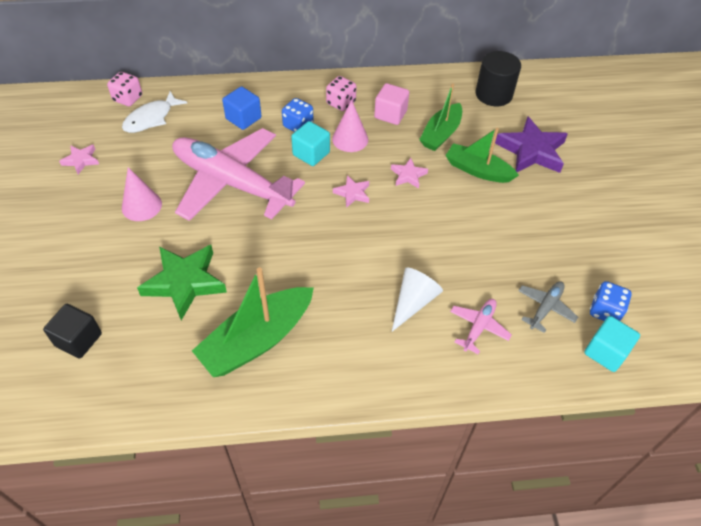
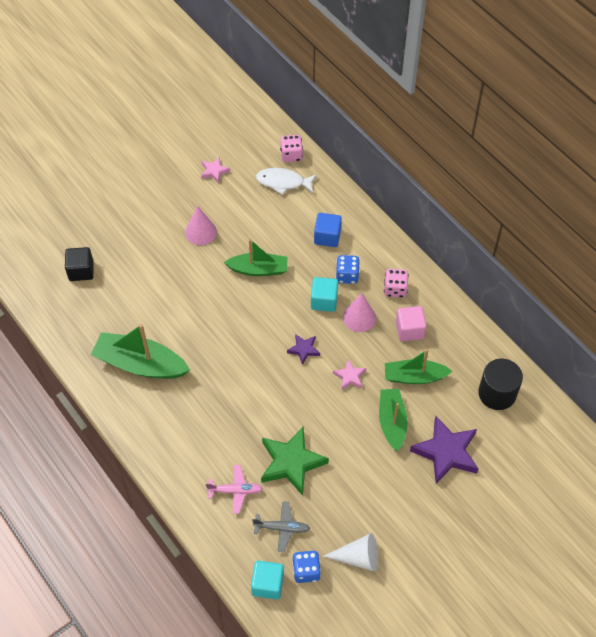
camera: 60 degrees right, 5 degrees up
green star [137,245,227,320] -> green star moved to [261,427,329,496]
pink plane [172,128,305,221] -> green boat [224,239,288,276]
pink star [333,175,369,208] -> purple star [287,334,320,365]
white cone [392,268,443,332] -> white cone moved to [323,533,378,572]

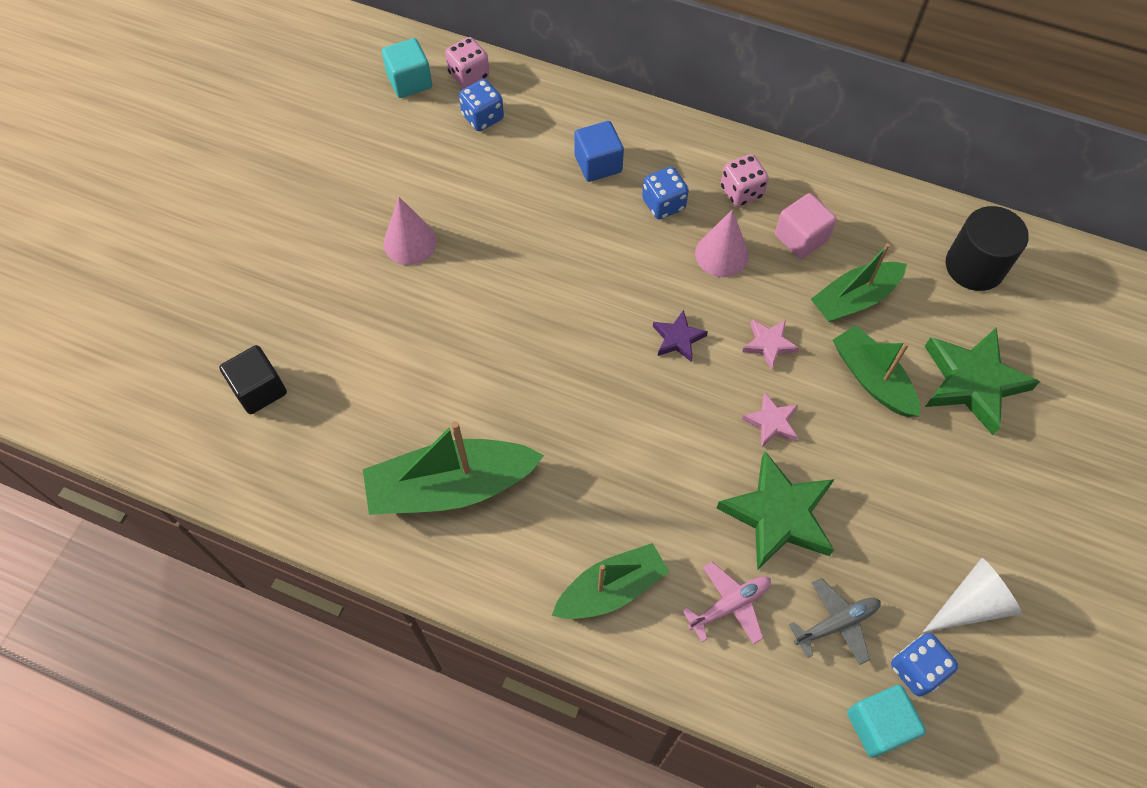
camera: 30 degrees left, 5 degrees up
pink star [201,157,230,183] -> pink star moved to [742,393,798,448]
green boat [224,239,288,276] -> green boat moved to [552,543,670,619]
white fish [256,168,317,195] -> blue dice [459,79,504,131]
turquoise cube [311,277,338,312] -> turquoise cube moved to [382,38,432,98]
purple star [410,416,479,484] -> green star [925,327,1040,435]

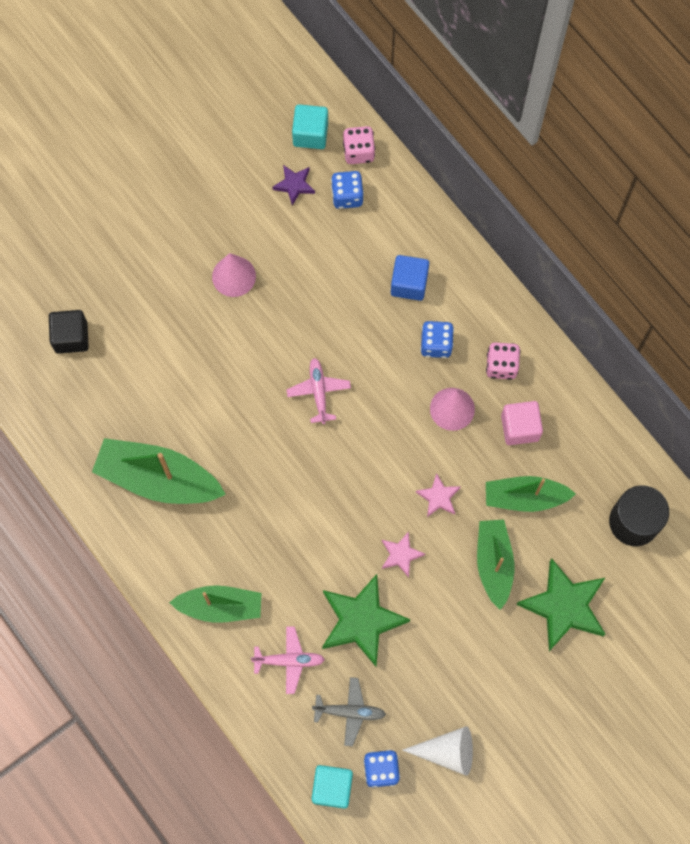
camera: 30 degrees right, 10 degrees up
purple star [653,310,708,362] -> purple star moved to [273,165,315,206]
none -> pink plane [286,358,351,424]

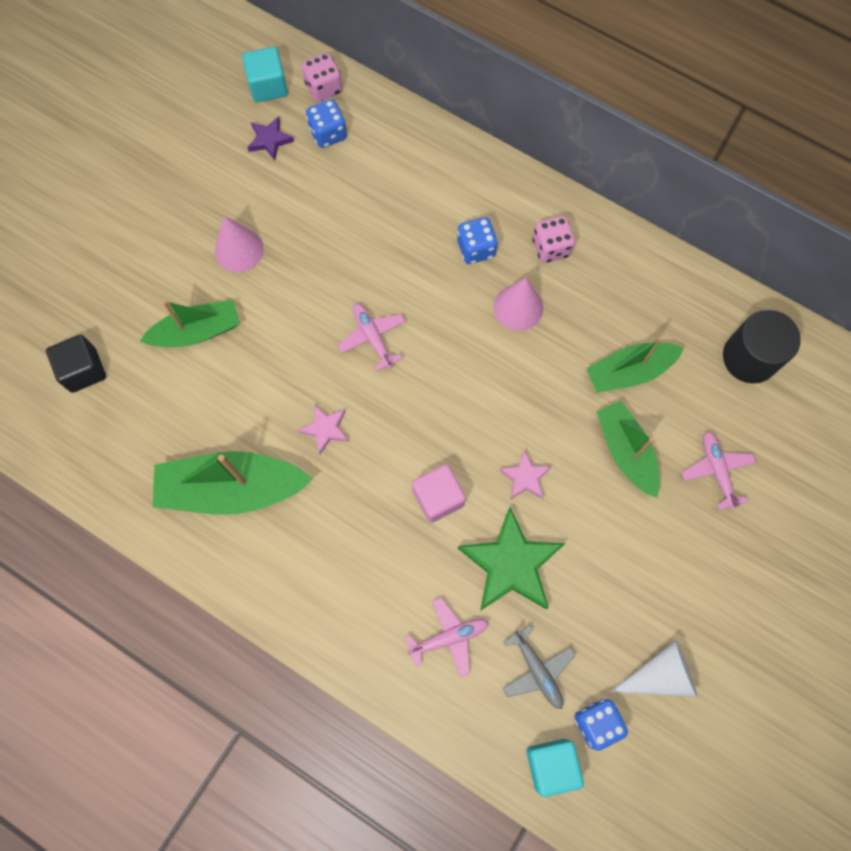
camera: 20 degrees left, 0 degrees up
green boat [169,585,261,623] -> green boat moved to [140,300,240,347]
grey plane [312,677,386,746] -> grey plane turned 75 degrees clockwise [503,625,576,709]
blue cube [391,255,429,301] -> none
pink star [416,473,461,517] -> pink star moved to [298,404,349,454]
pink cube [501,401,543,445] -> pink cube moved to [412,465,466,523]
green star [516,558,605,651] -> pink plane [682,431,756,509]

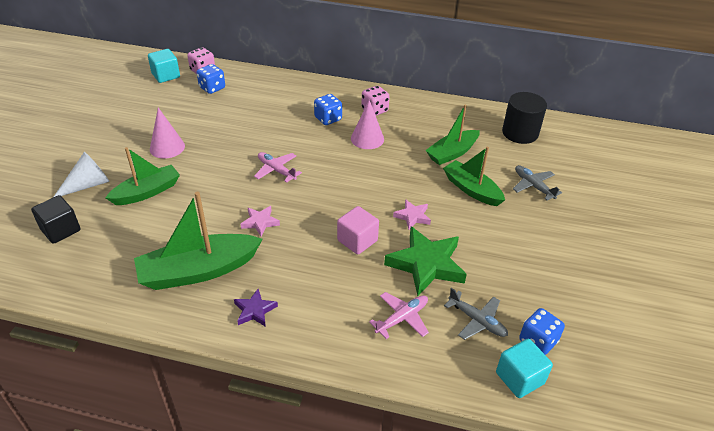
camera: 20 degrees left, 30 degrees down
purple star [247,116,294,160] -> purple star moved to [234,289,278,327]
white cone [611,640,697,697] -> white cone moved to [54,152,110,197]
pink plane [682,431,756,509] -> grey plane [513,165,562,200]

